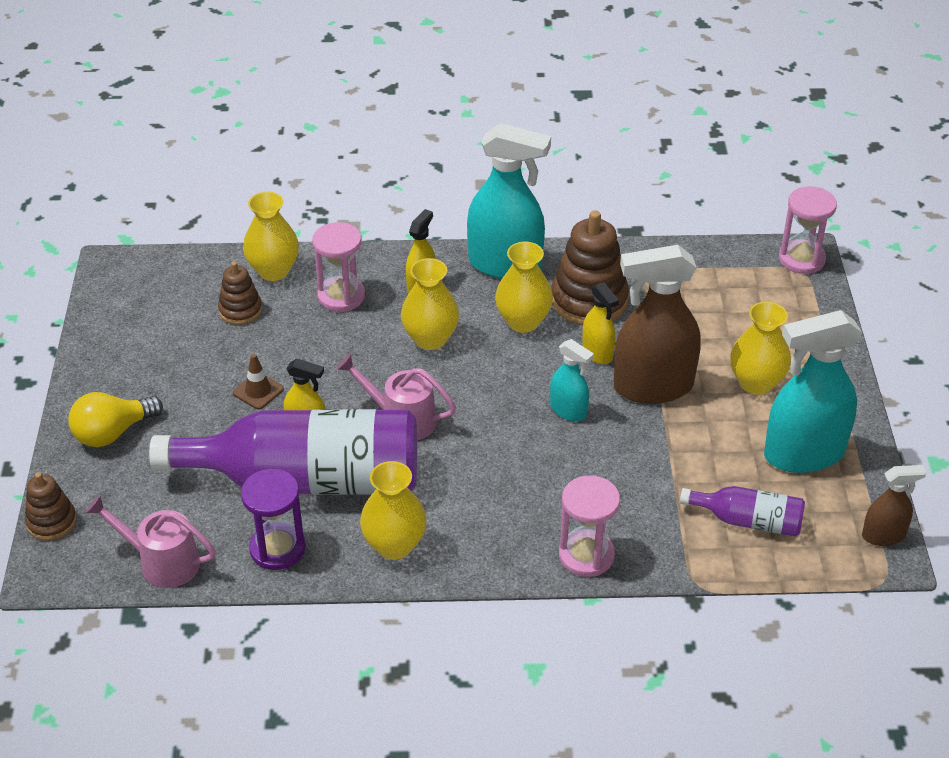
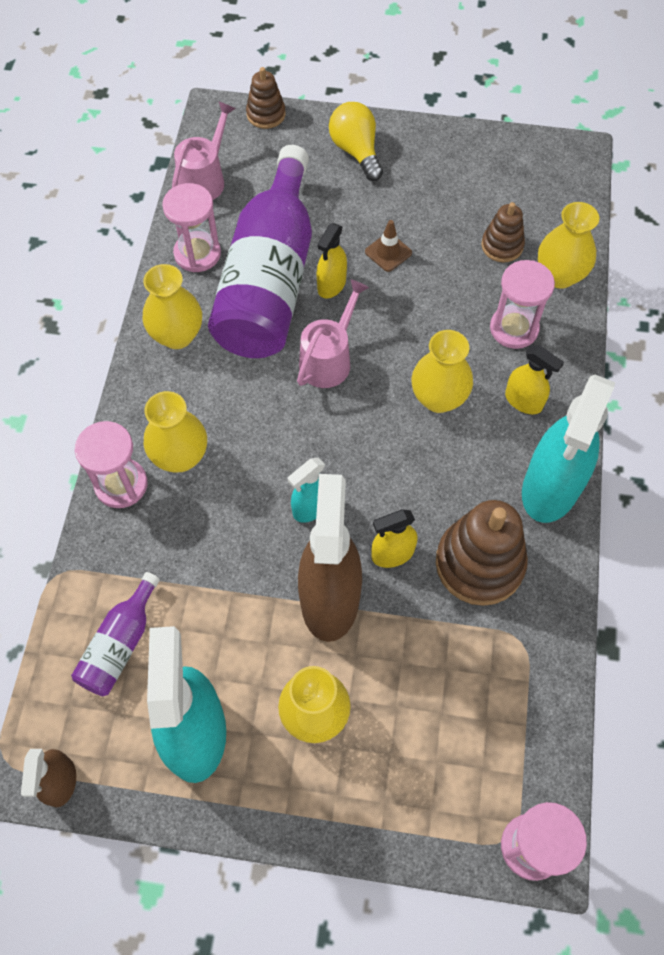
camera: 100 degrees right, 20 degrees up
purple hourglass [241,469,306,570] -> pink hourglass [162,183,221,272]
yellow vase [495,242,553,333] -> yellow vase moved to [144,391,207,473]

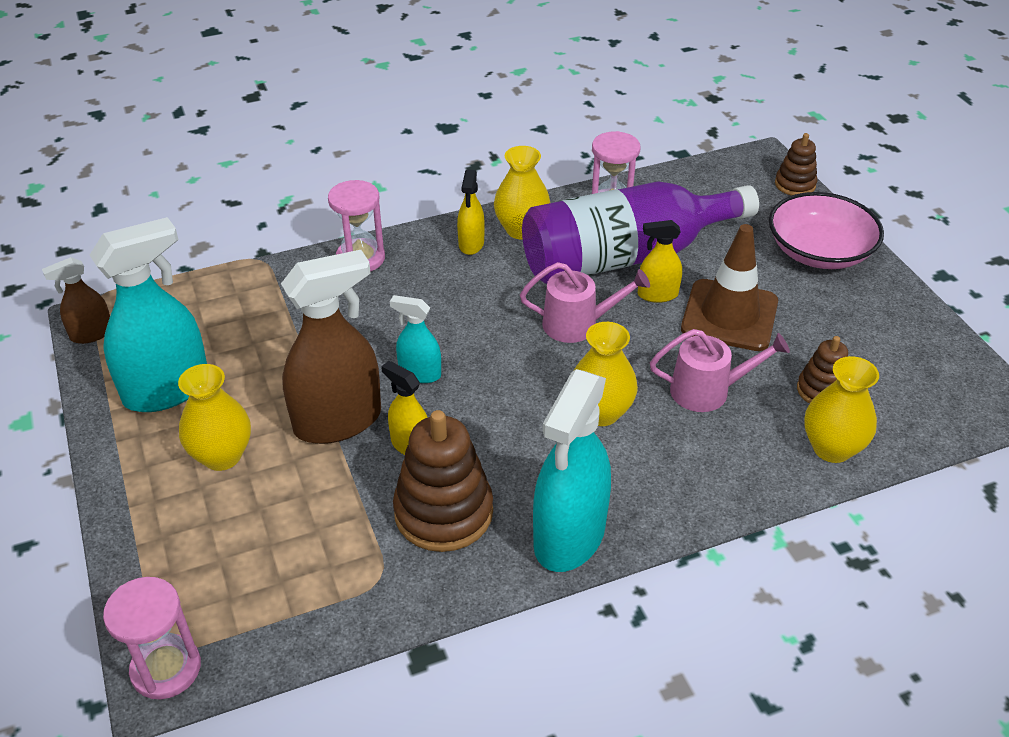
camera: 60 degrees right, 20 degrees down
purple bottle [71,572,160,696] -> none
yellow vase [144,391,207,473] -> none
pink watering can [172,101,236,200] -> pink watering can moved to [650,329,790,412]
yellow light bulb [329,102,383,181] -> pink bowl [769,192,884,269]
brown traffic cone [365,220,412,272] -> brown traffic cone [681,224,778,351], size x2.17
pink hourglass [490,260,555,349] -> none
yellow spray bottle [505,345,564,414] -> yellow spray bottle moved to [457,169,485,255]
turquoise spray bottle [522,375,615,523] -> turquoise spray bottle turned 60 degrees counterclockwise [533,369,611,572]

